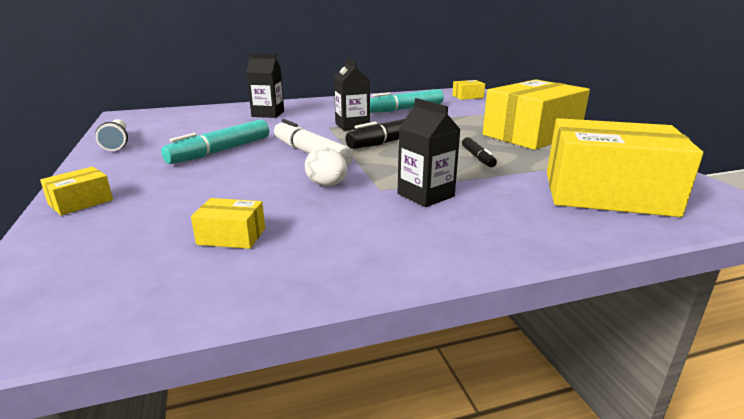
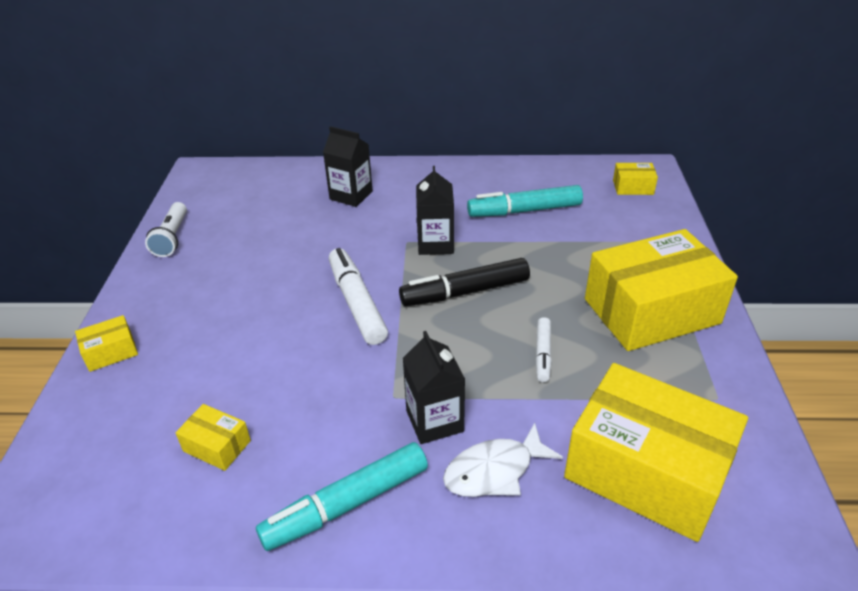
camera: 20 degrees right, 15 degrees up
turquoise marker [161,120,269,164] -> turquoise marker moved to [256,442,428,551]
white egg [305,147,347,186] -> none
black marker [462,137,497,167] -> white marker [536,317,552,382]
none -> white fish [443,423,563,497]

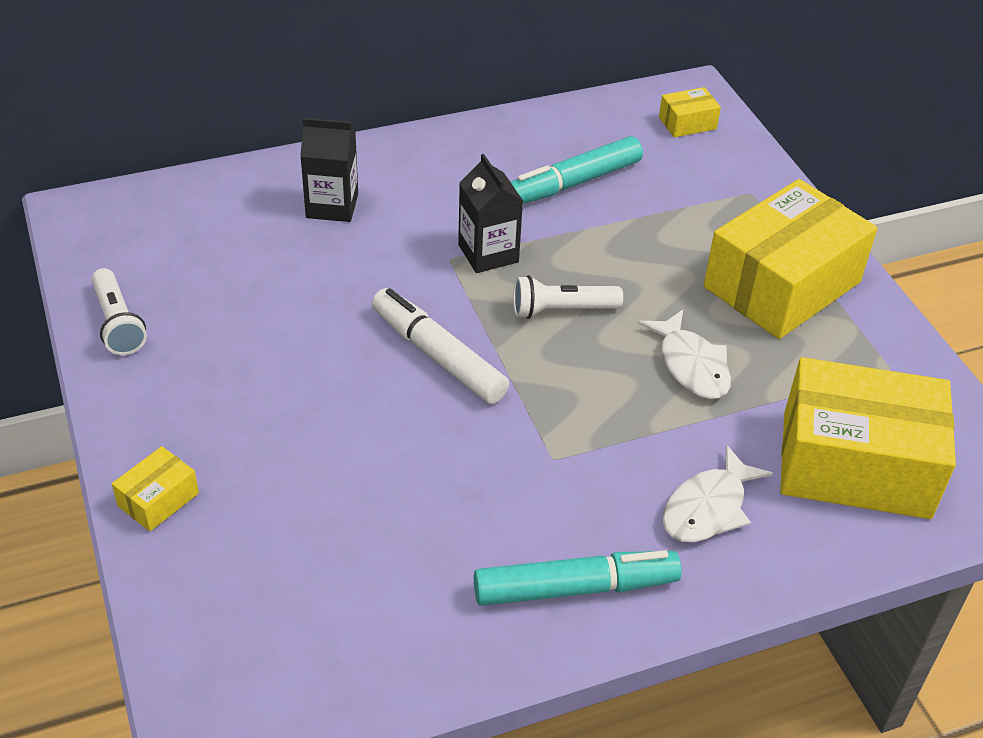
camera: 25 degrees left, 5 degrees up
yellow box [176,404,251,471] -> none
turquoise marker [256,442,428,551] -> turquoise marker turned 135 degrees counterclockwise [474,550,682,606]
black marker [399,258,530,306] -> white flashlight [513,275,623,319]
black carton [403,331,465,444] -> none
white marker [536,317,552,382] -> white fish [638,310,731,399]

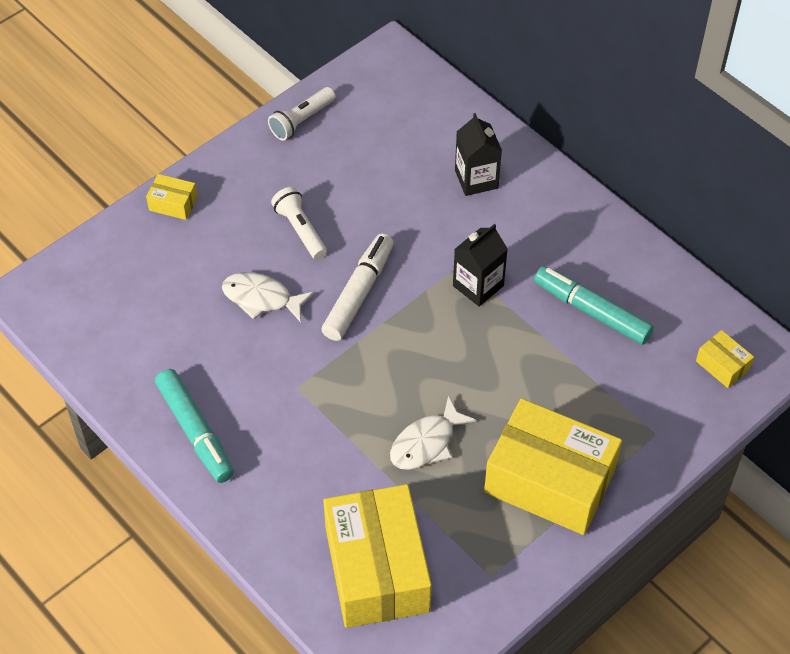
camera: 70 degrees right, 10 degrees up
white flashlight [513,275,623,319] -> white flashlight moved to [271,187,327,259]
white fish [663,445,773,542] -> white fish moved to [222,272,314,323]

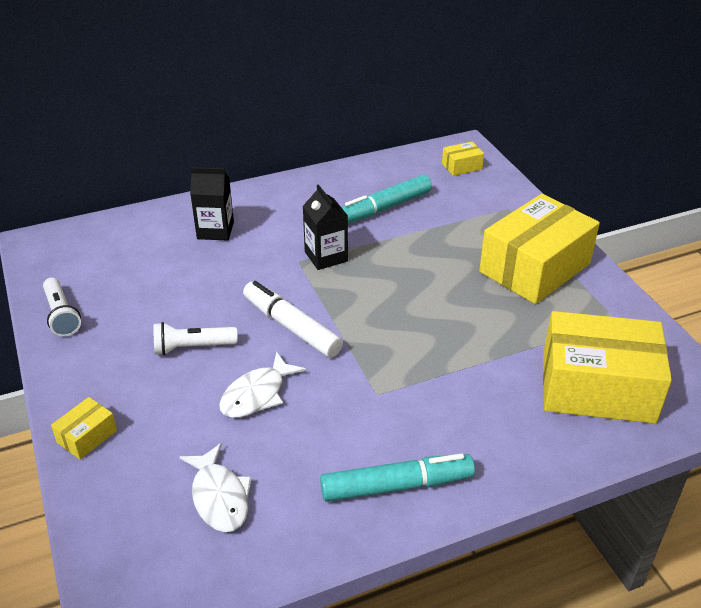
camera: 70 degrees left, 15 degrees down
white fish [390,396,477,470] -> white fish moved to [180,443,252,532]

